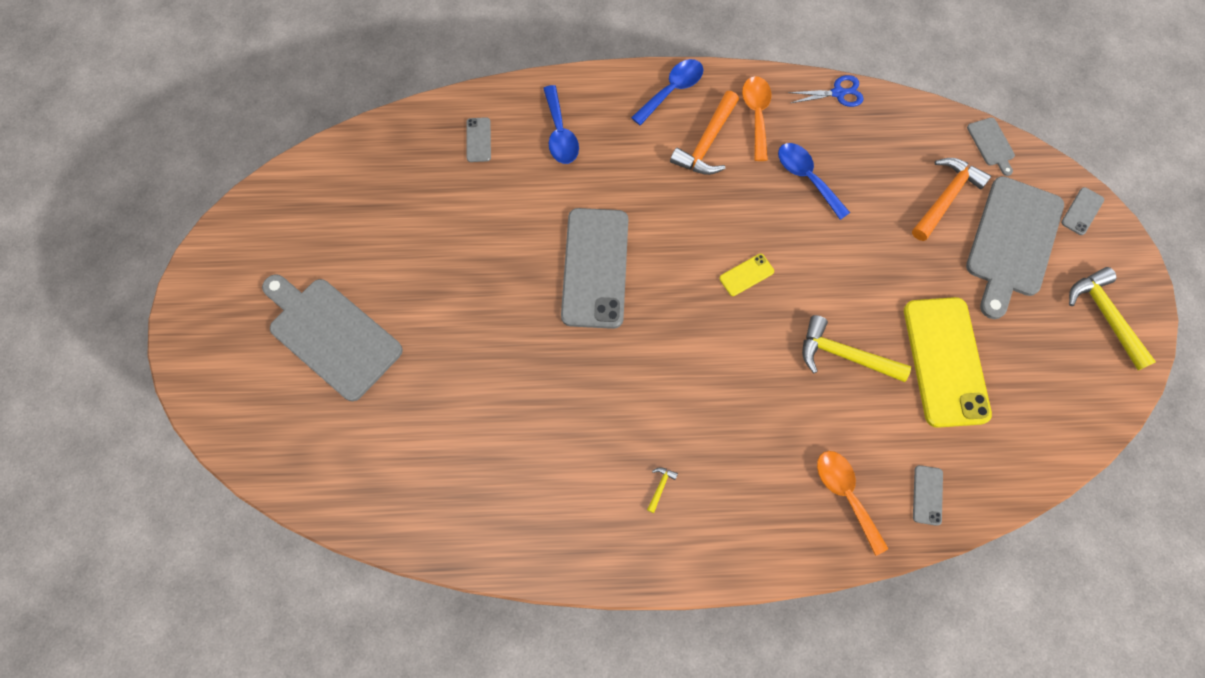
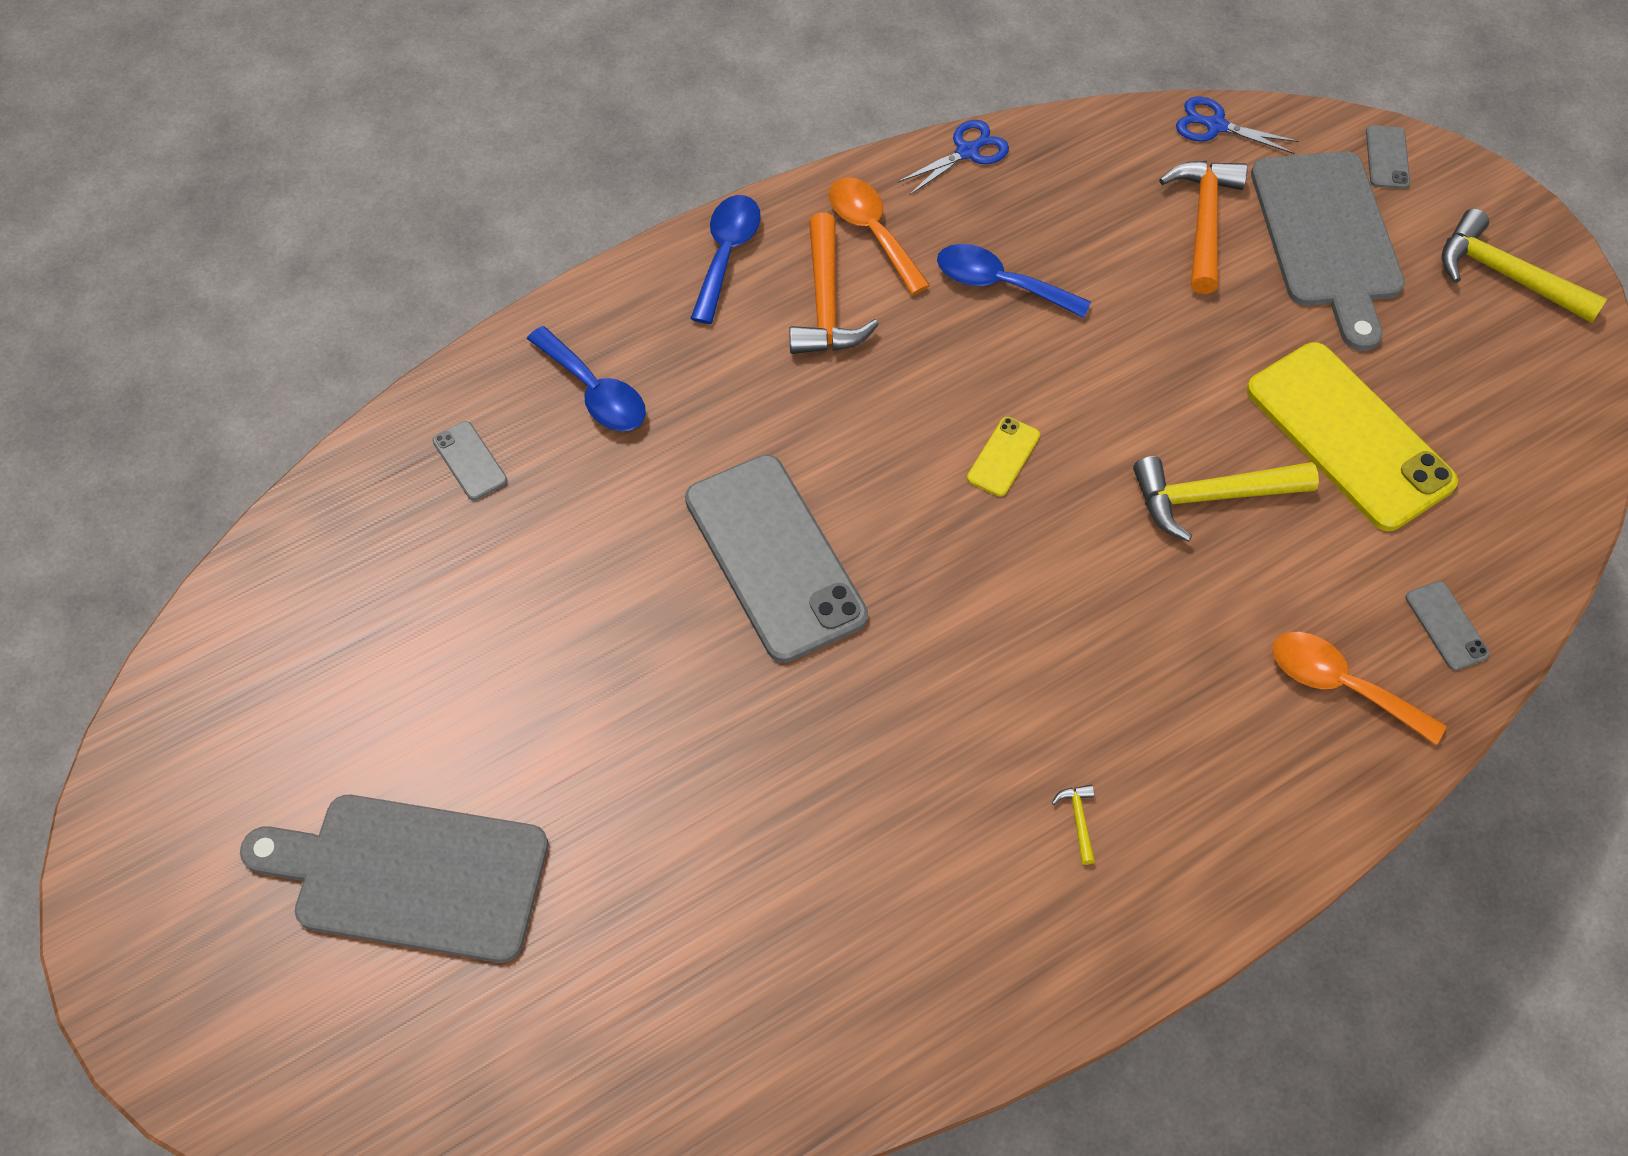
camera: 30 degrees left, 10 degrees down
grey cutting board [967,117,1015,176] -> blue scissors [1176,97,1299,154]

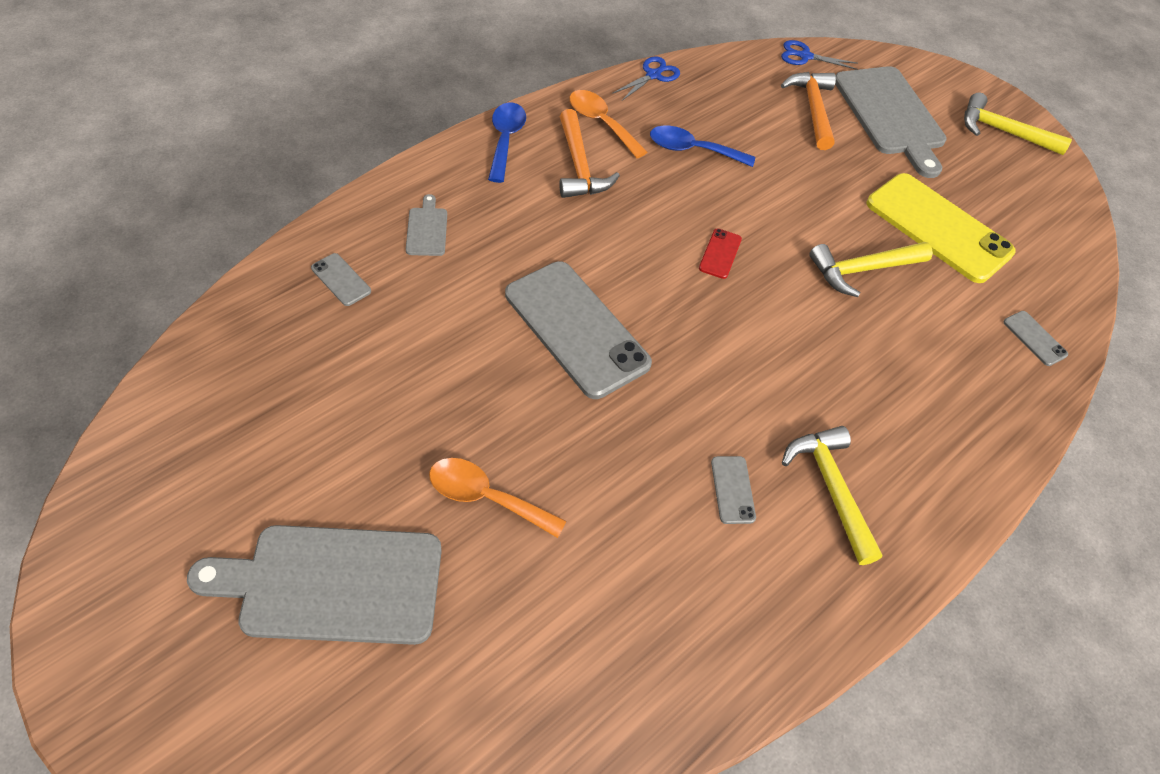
camera: 15 degrees left, 5 degrees down
blue spoon [527,326,646,431] -> grey cutting board [406,194,447,256]
yellow phone [967,417,1040,497] -> red phone [699,229,742,279]
yellow hammer [1052,785,1095,865] -> yellow hammer [782,426,882,565], size x2.41
orange spoon [1272,632,1447,745] -> orange spoon moved to [429,458,566,538]
grey phone [1366,125,1410,189] -> grey phone moved to [711,456,756,524]

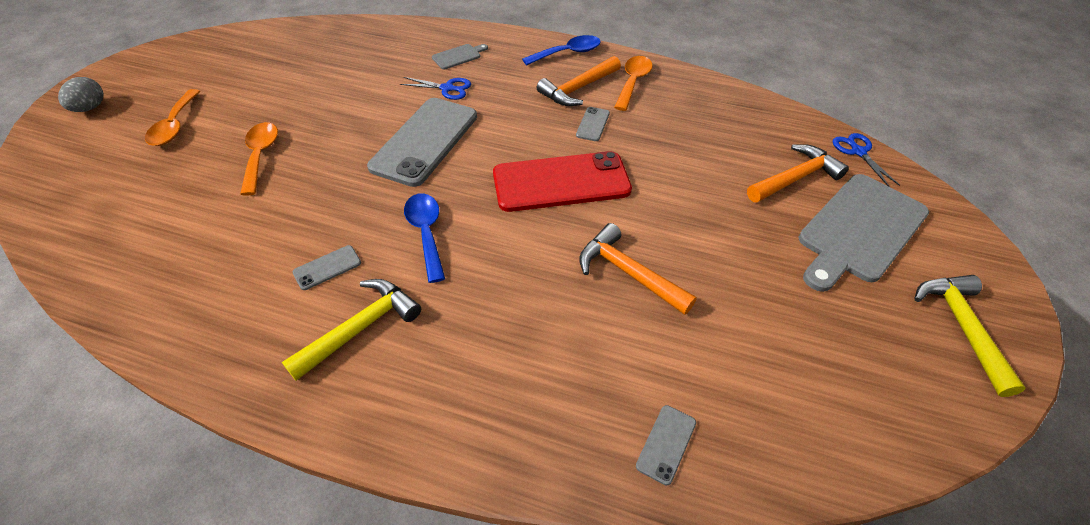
camera: 65 degrees right, 5 degrees down
grey cutting board [187,525,442,645] -> orange spoon [145,89,200,146]
grey phone [311,253,371,306] -> grey phone moved to [576,107,610,141]
blue scissors [612,57,680,100] -> blue scissors moved to [399,77,471,100]
blue spoon [650,126,755,167] -> blue spoon moved to [404,193,445,283]
red phone [699,229,742,279] -> red phone [493,151,632,212], size x2.42
yellow hammer [809,242,933,297] -> orange hammer [579,223,697,315]
yellow phone [866,173,1016,283] -> none
none -> grey egg [58,77,104,112]

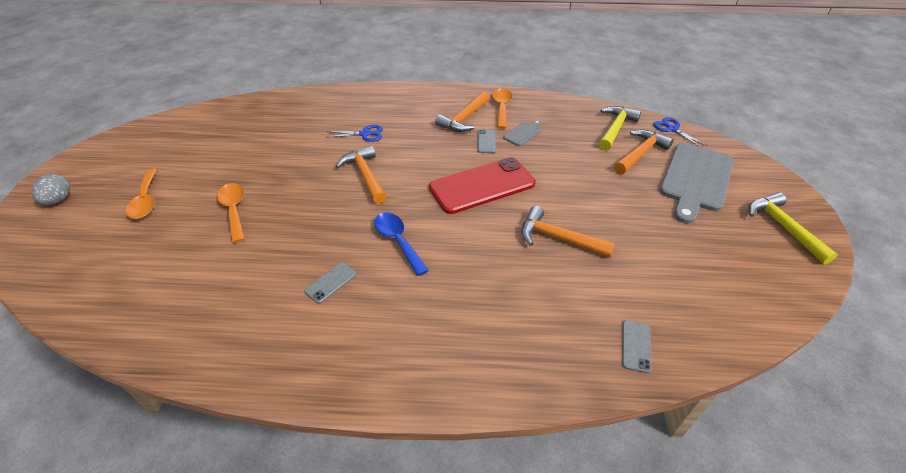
camera: 15 degrees left, 5 degrees down
yellow hammer [282,279,421,381] -> yellow hammer moved to [599,106,641,151]
grey phone [367,98,477,187] -> orange hammer [336,145,387,204]
grey cutting board [432,44,488,70] -> grey cutting board moved to [503,120,541,146]
blue spoon [522,35,601,65] -> none

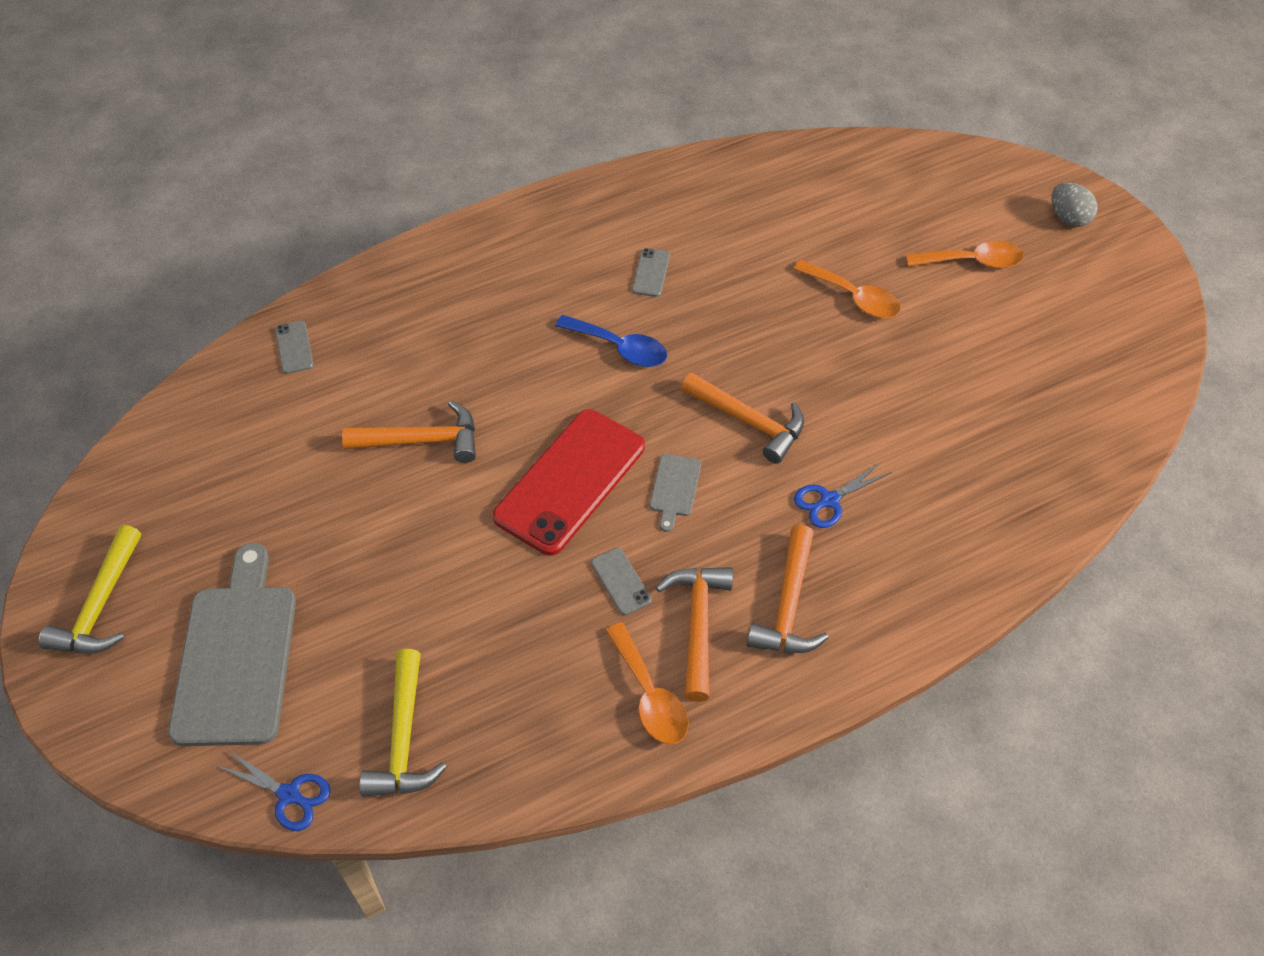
camera: 150 degrees right, 10 degrees up
orange spoon [126,169,157,219] -> orange spoon turned 135 degrees clockwise [906,241,1024,268]
grey cutting board [503,120,541,146] -> grey cutting board moved to [650,454,701,532]
orange hammer [614,129,674,174] -> orange hammer moved to [747,525,829,653]
yellow hammer [748,192,838,265] -> yellow hammer turned 60 degrees clockwise [39,525,141,654]

